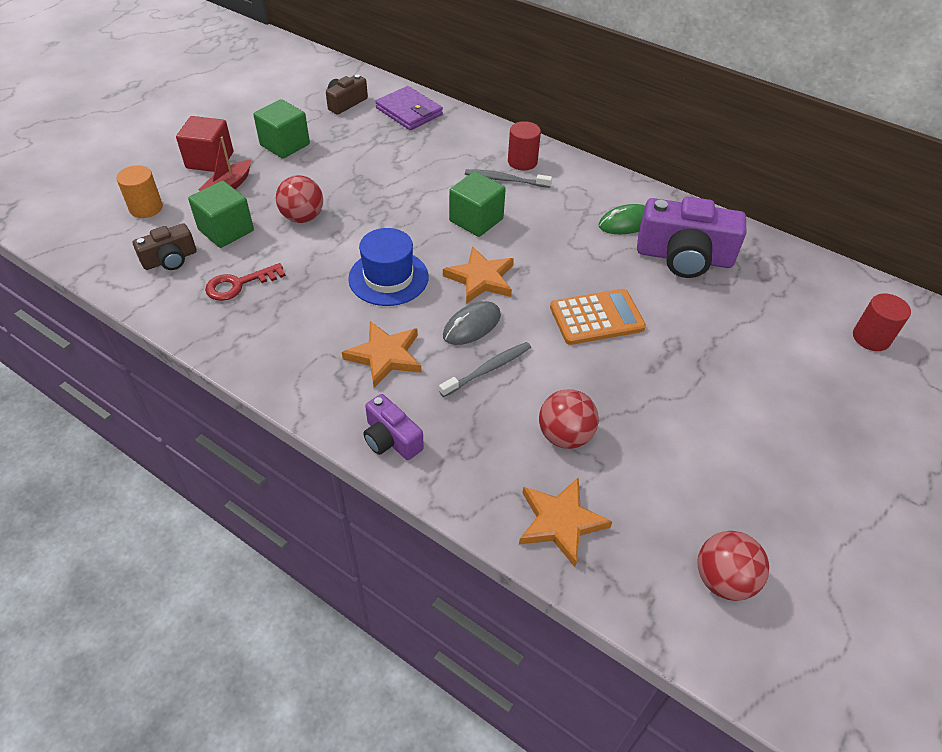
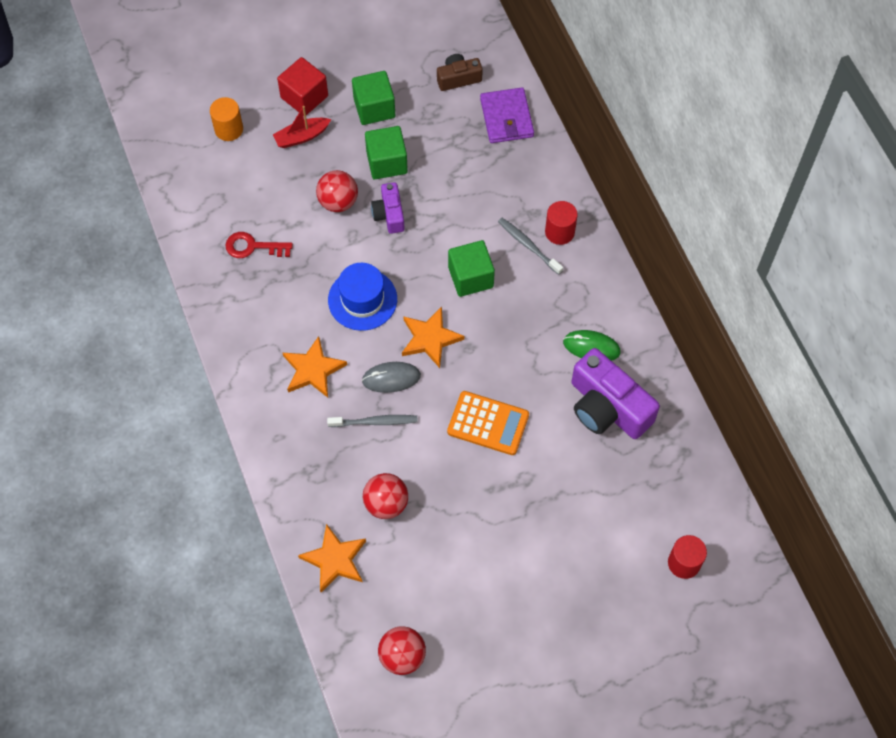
camera: 35 degrees right, 15 degrees up
brown camera [133,223,197,270] -> none
green cube [188,181,254,248] -> green cube moved to [365,126,408,179]
purple camera [363,394,424,460] -> purple camera moved to [371,182,405,234]

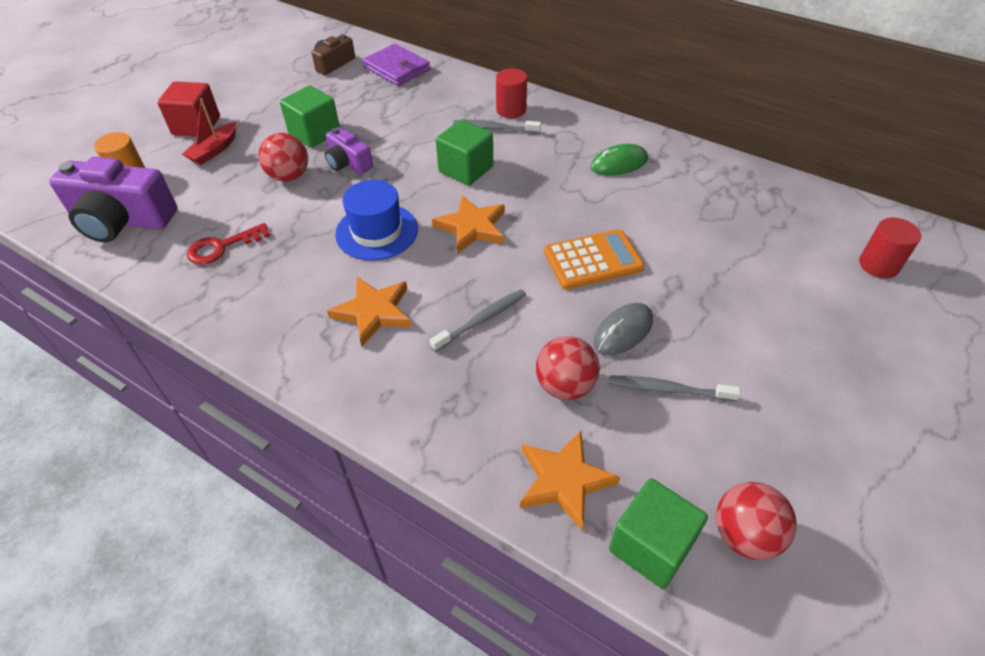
camera: 35 degrees left, 15 degrees down
green cube [352,71,395,125] -> green cube moved to [609,478,708,589]
grey mouse [362,362,421,393] -> grey mouse moved to [593,303,653,355]
purple camera [572,348,660,439] -> purple camera moved to [49,157,177,242]
none -> grey toothbrush [609,375,740,402]

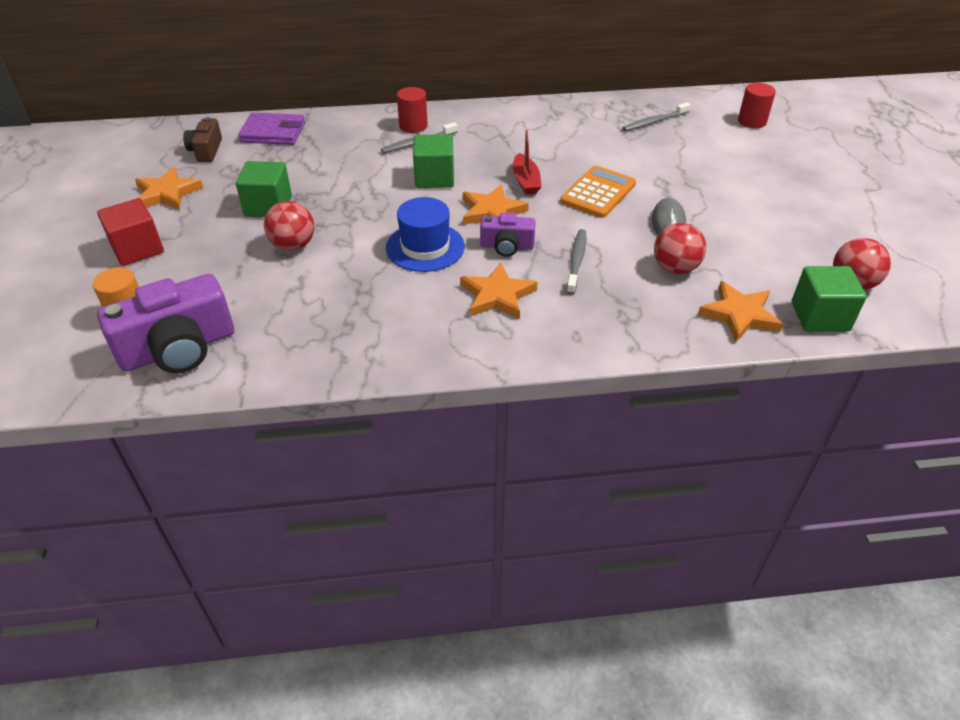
camera: 40 degrees left, 5 degrees down
red boat [182,98,236,165] -> red boat moved to [513,129,542,195]
red key [187,223,271,265] -> none
purple camera [325,127,373,175] -> purple camera moved to [480,213,536,257]
green mouse [590,144,648,175] -> none
grey toothbrush [609,375,740,402] -> grey toothbrush moved to [623,102,691,131]
none -> orange star [135,167,203,210]

